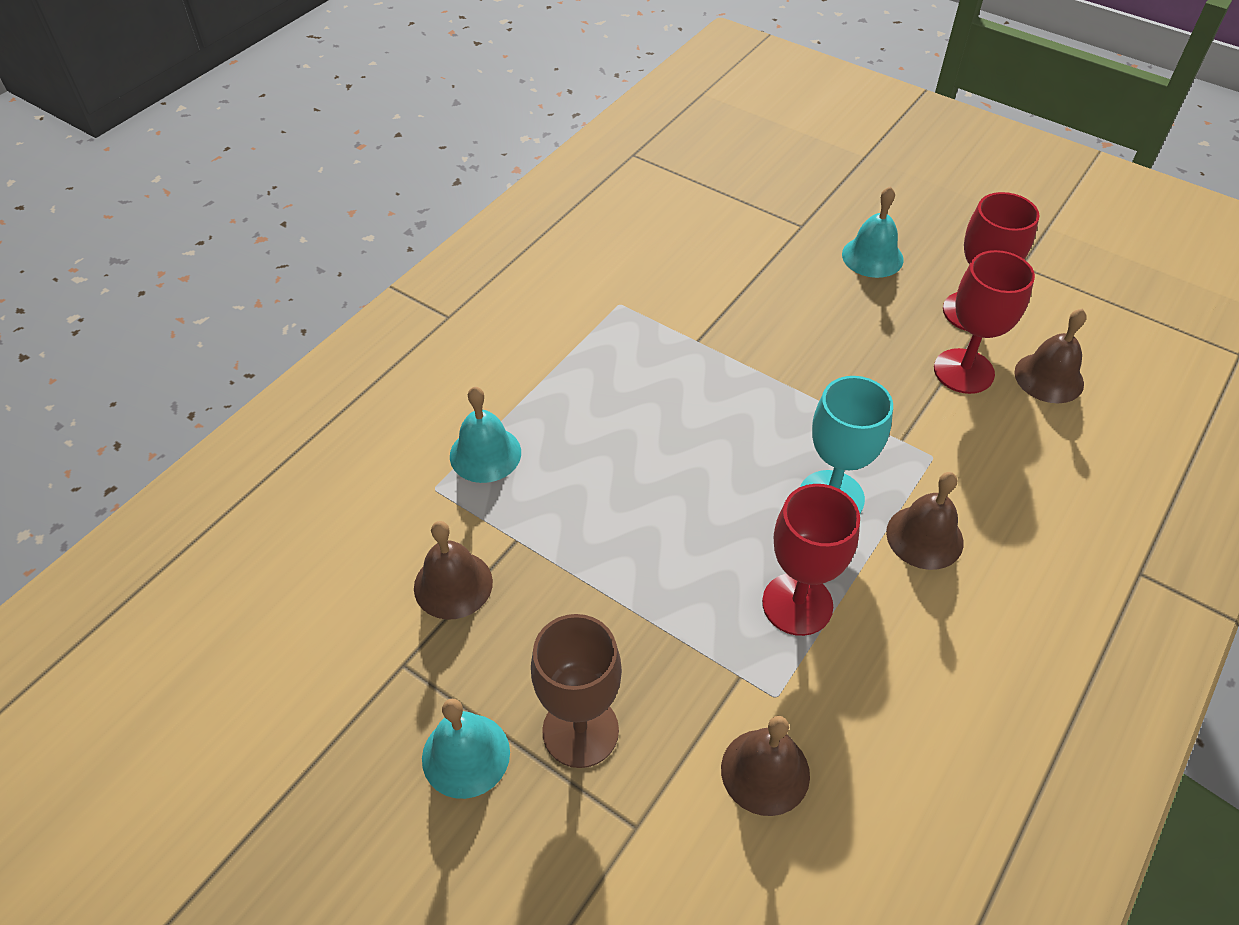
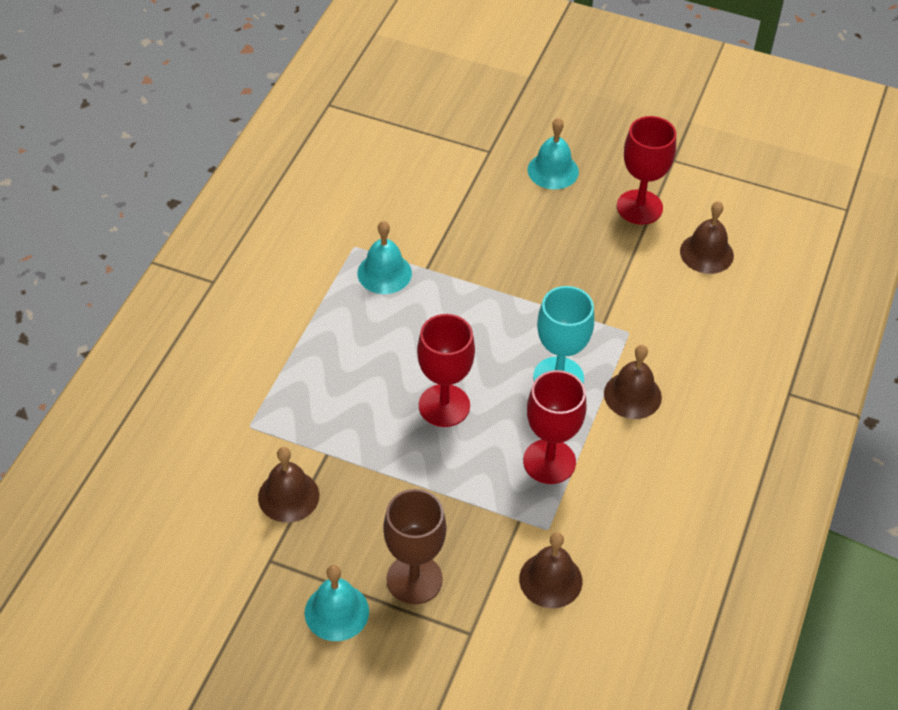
camera: 15 degrees left, 0 degrees up
turquoise bell [450,386,521,483] -> turquoise bell moved to [357,221,412,294]
red goblet [934,250,1035,394] -> red goblet moved to [417,314,475,427]

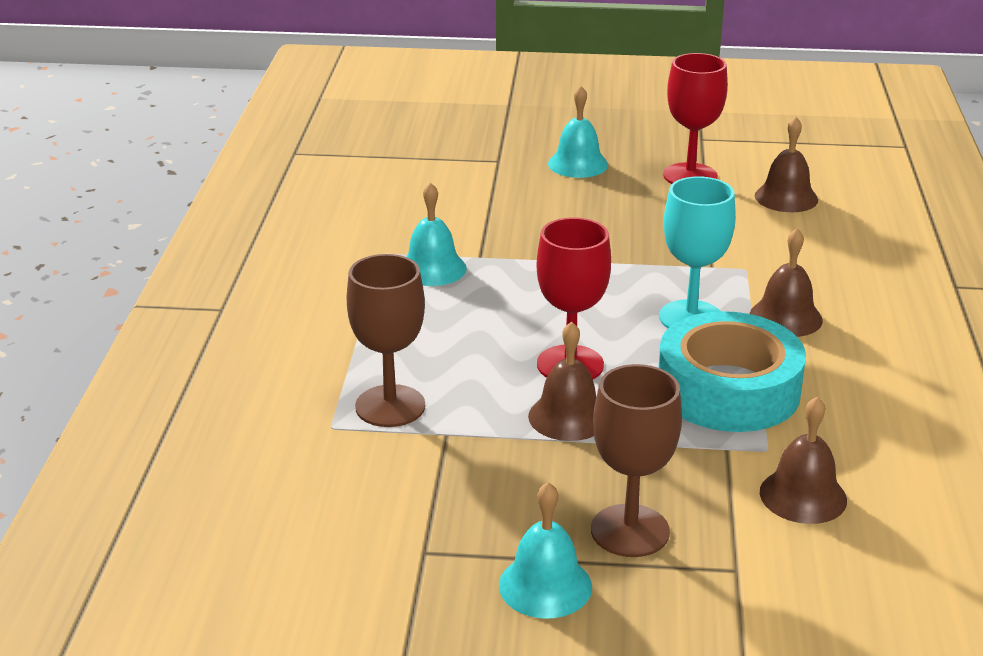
camera: 15 degrees left, 20 degrees down
brown bell [258,447,319,523] -> brown bell moved to [528,321,596,441]
red goblet [523,370,587,484] -> turquoise tape [658,311,806,432]
none -> brown goblet [347,254,425,427]

